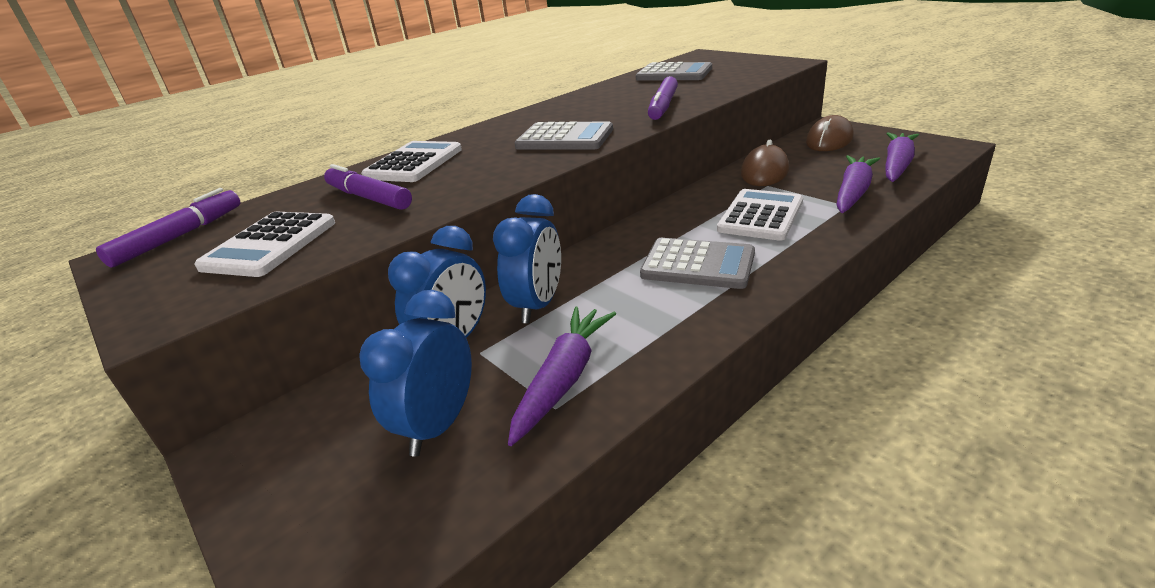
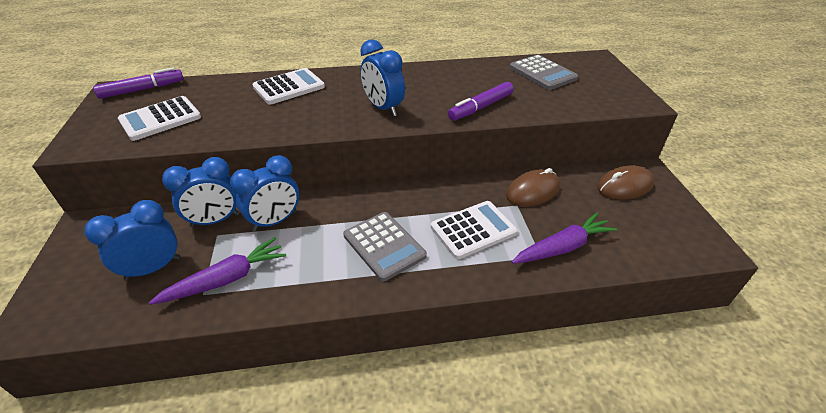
camera: 30 degrees right, 10 degrees up
purple marker [324,164,412,210] -> none
grey calculator [514,121,613,150] -> blue clock [360,39,405,116]
purple carrot [886,132,919,182] -> none

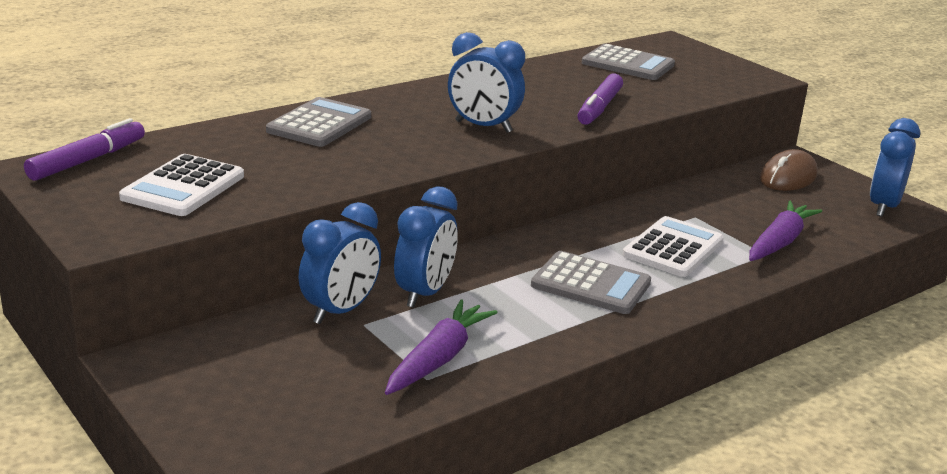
camera: 30 degrees left, 15 degrees down
blue clock [85,200,180,280] -> blue clock moved to [870,118,920,217]
white calculator [252,68,325,105] -> grey calculator [266,97,371,147]
brown mouse [506,168,560,207] -> none

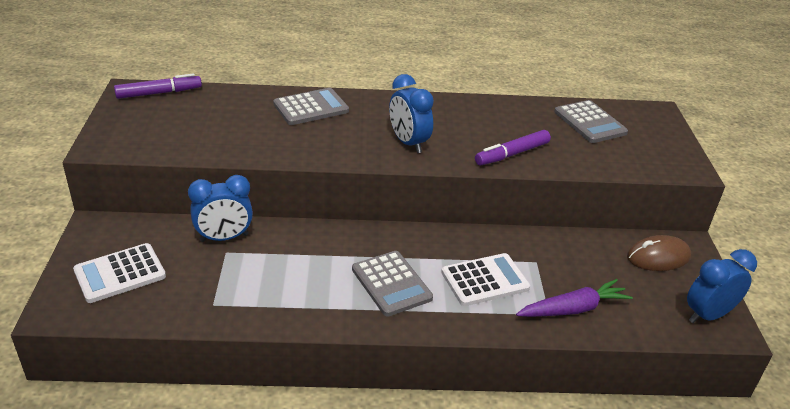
camera: 35 degrees right, 10 degrees up
white calculator [119,154,244,216] -> white calculator moved to [73,243,166,303]
purple carrot [385,299,498,395] -> none
blue clock [394,186,458,308] -> none

